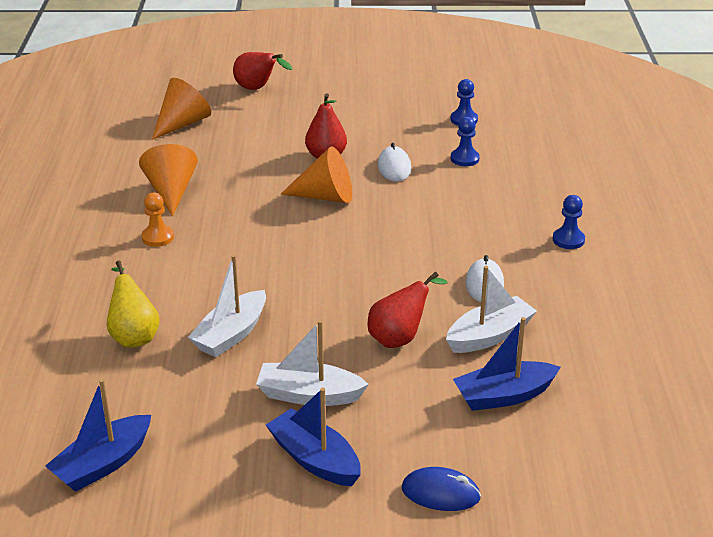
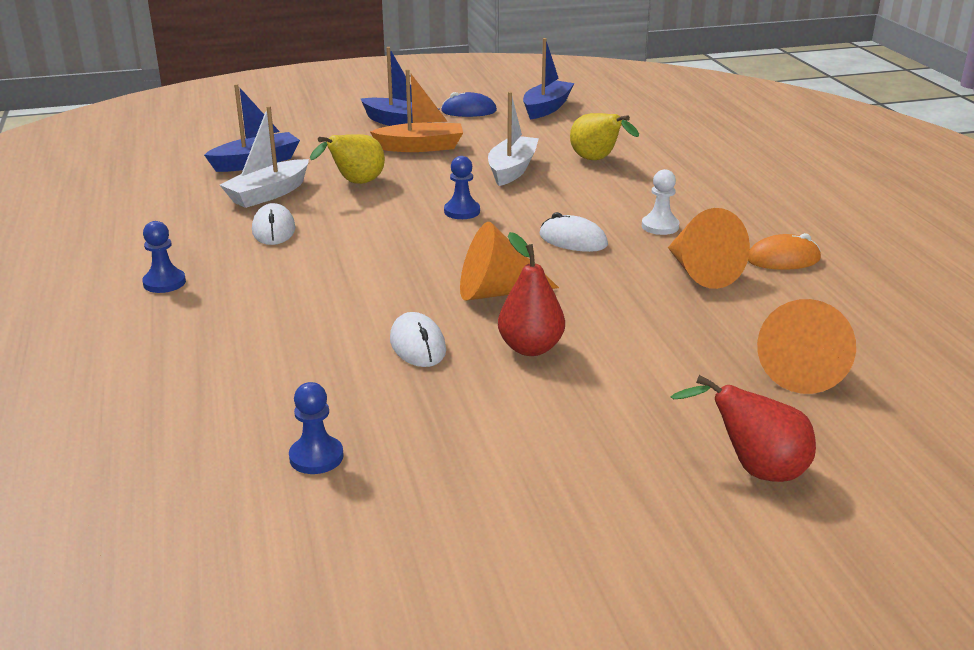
camera: 165 degrees right, 5 degrees down
orange pawn [141,193,174,247] -> white pawn [642,169,679,235]
white boat [256,320,369,406] -> orange boat [370,69,463,152]
red pear [368,272,448,348] -> yellow pear [310,134,385,184]
blue mouse [402,467,481,511] -> blue mouse moved to [441,92,497,117]
blue pawn [451,117,480,166] -> blue pawn moved to [444,156,480,219]
none -> white mouse [540,212,608,252]
none -> orange mouse [748,233,821,270]

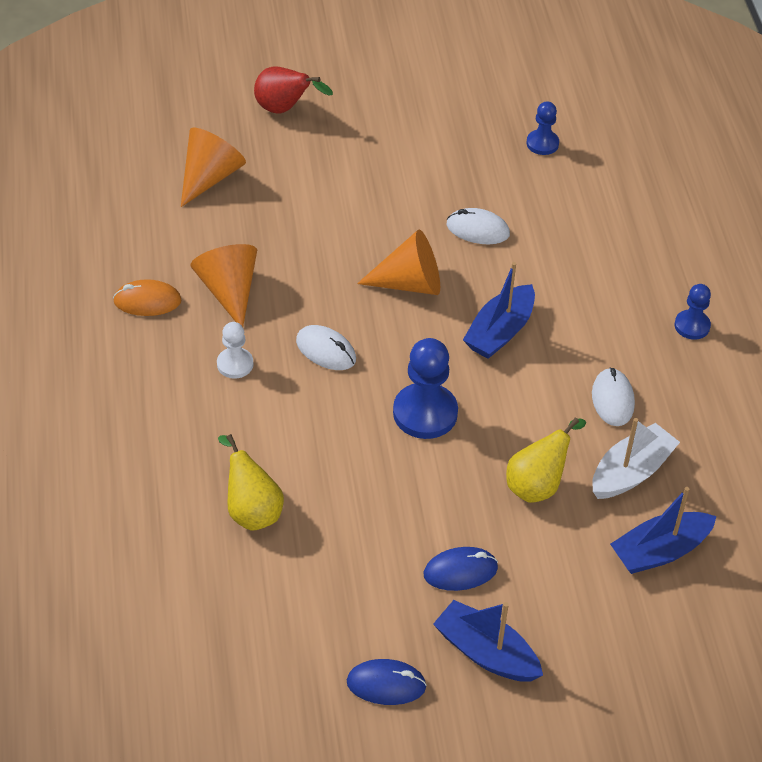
camera: 175 degrees left, 20 degrees up
orange boat [370,69,463,152] -> blue mouse [424,547,498,591]
white mouse [390,312,446,367] -> white mouse turned 60 degrees counterclockwise [447,208,510,244]
blue pawn [444,156,480,219] -> blue pawn [393,338,458,439], size x1.74
white boat [488,92,539,186] -> none
red pear [498,232,565,356] -> none
blue boat [523,38,574,120] -> blue boat moved to [463,262,535,359]

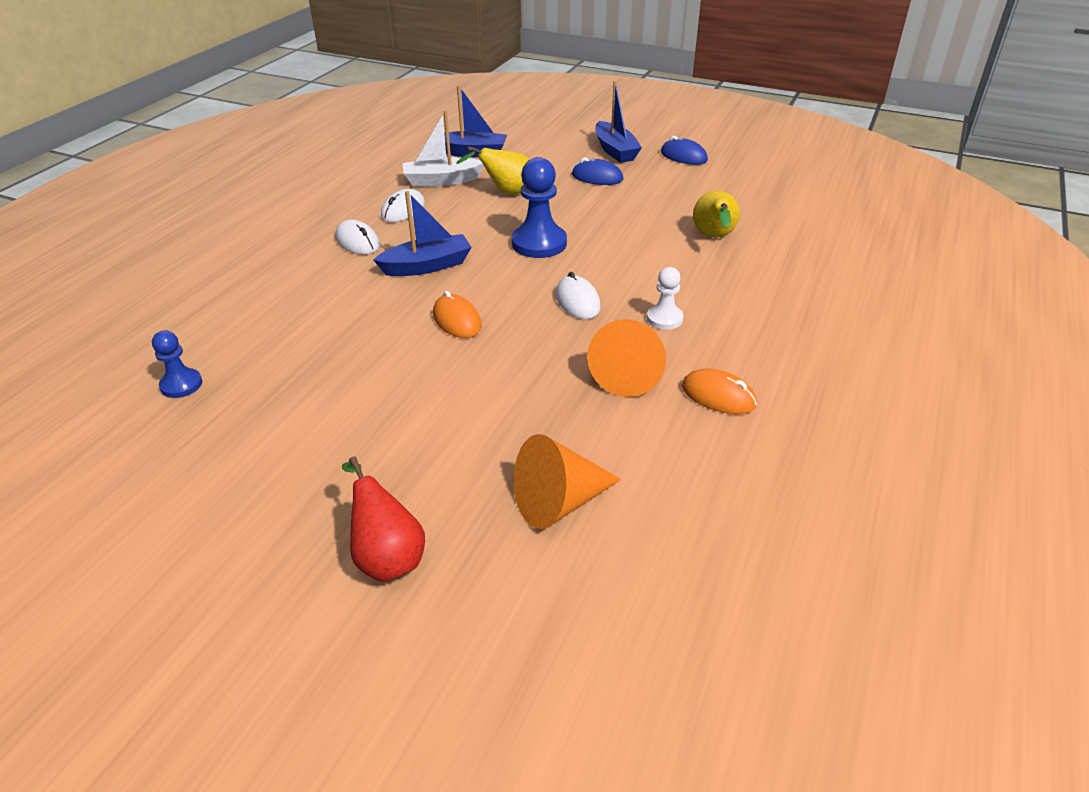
camera: 145 degrees left, 10 degrees down
orange cone [357,229,440,295] -> orange mouse [433,291,482,338]
white mouse [447,208,510,244] -> white mouse moved to [335,220,380,254]
blue pawn [674,284,711,340] -> none

